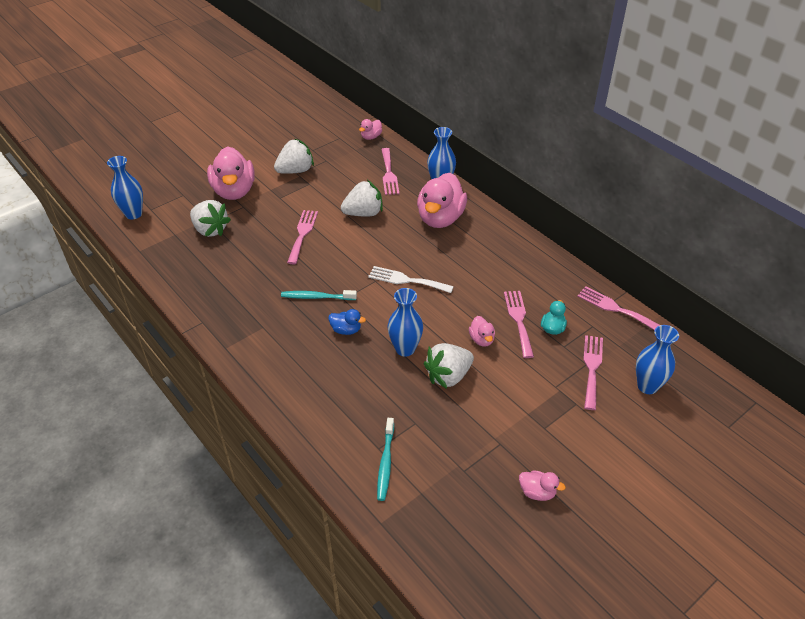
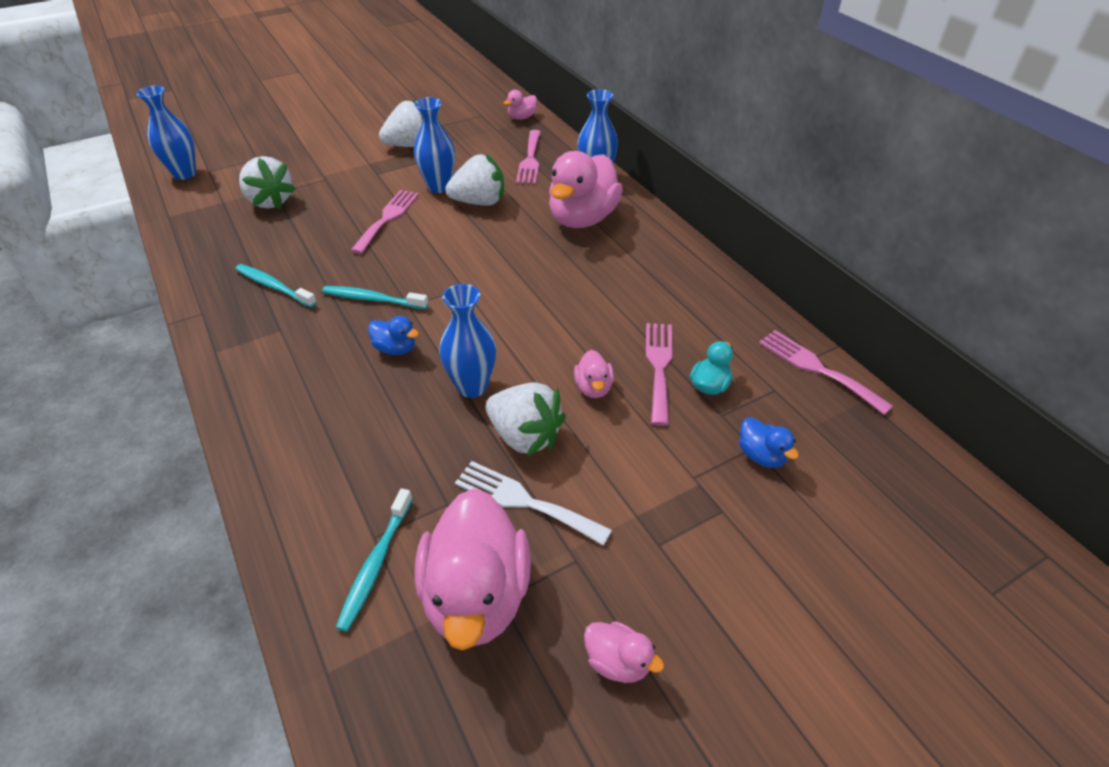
camera: 10 degrees right, 0 degrees up
pink duck [207,146,255,200] -> pink duck moved to [415,488,531,650]
white fork [368,266,454,293] -> white fork moved to [455,461,612,546]
white strawberry [424,343,474,389] -> white strawberry turned 120 degrees counterclockwise [486,382,566,457]
pink fork [583,335,603,410] -> blue duck [739,417,799,468]
blue vase [636,325,679,394] -> blue vase moved to [414,97,455,193]
none -> turquoise toothbrush [235,264,317,308]

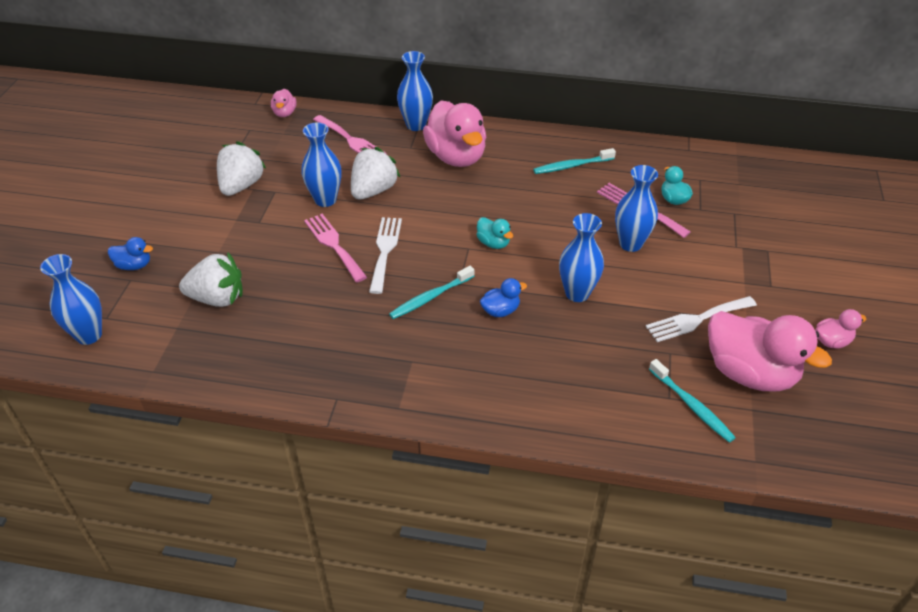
camera: 50 degrees left, 0 degrees up
turquoise toothbrush [235,264,317,308] -> turquoise toothbrush moved to [533,148,616,174]
white strawberry [486,382,566,457] -> none
pink duck [574,350,614,398] -> blue vase [615,165,658,252]
blue duck [739,417,799,468] -> blue duck moved to [108,237,153,270]
pink fork [759,330,893,415] -> none
none -> white fork [369,217,402,294]
none -> turquoise duck [476,217,513,249]

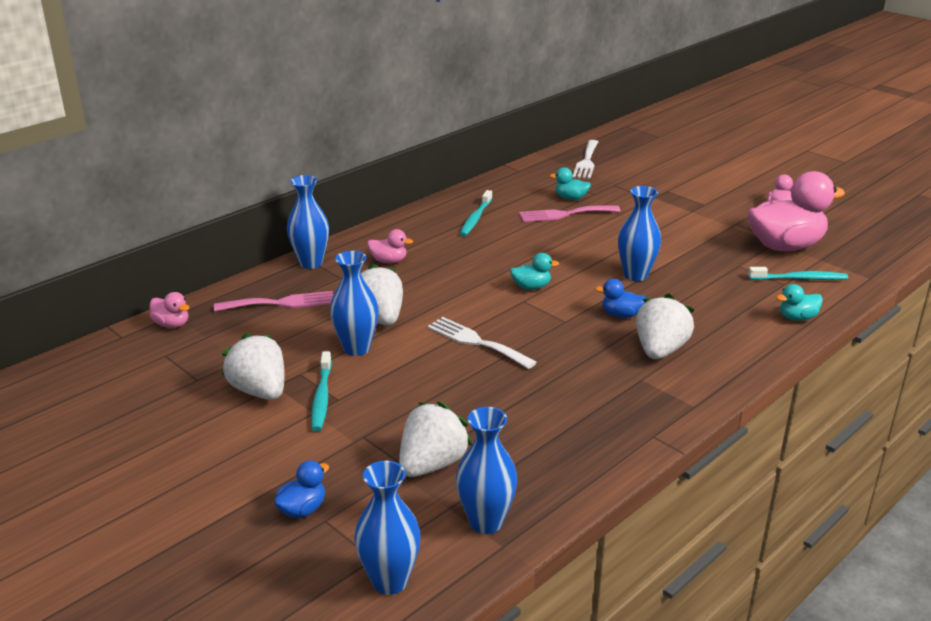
camera: 55 degrees left, 15 degrees down
pink fork [304,214,367,283] -> none
turquoise toothbrush [389,266,474,319] -> turquoise toothbrush moved to [311,351,332,431]
pink duck [423,100,486,167] -> pink duck [368,229,413,264], size x0.45
blue duck [480,278,527,317] -> blue duck turned 90 degrees counterclockwise [595,279,646,318]
blue vase [615,165,658,252] -> blue vase moved to [456,407,517,534]
white fork [646,296,757,342] -> white fork moved to [573,140,598,179]
none -> white strawberry [636,294,695,359]
none -> turquoise duck [776,284,823,321]

